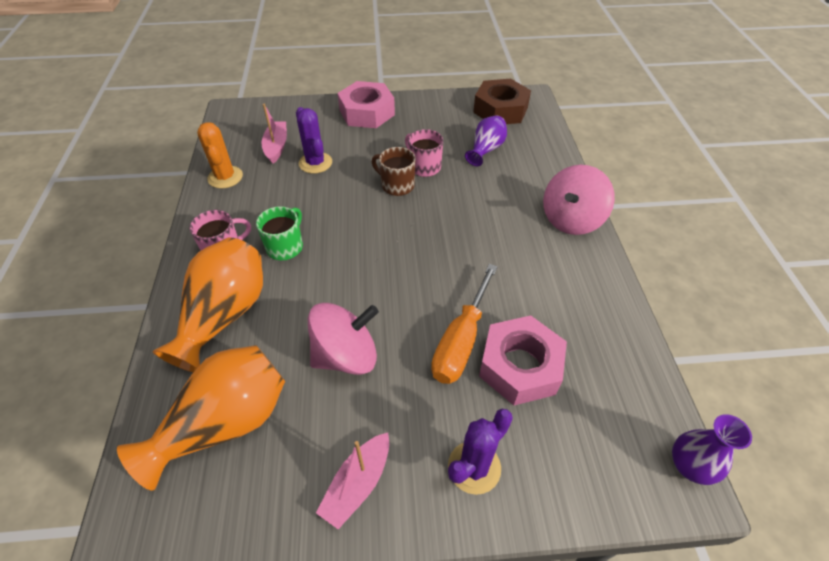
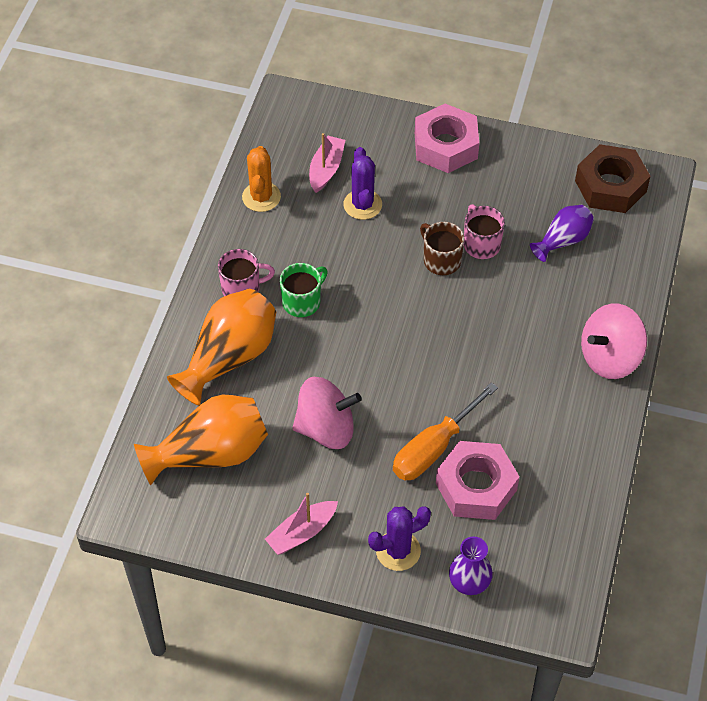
camera: 20 degrees right, 5 degrees up
purple vase [672,414,752,485] -> purple vase moved to [449,536,493,595]

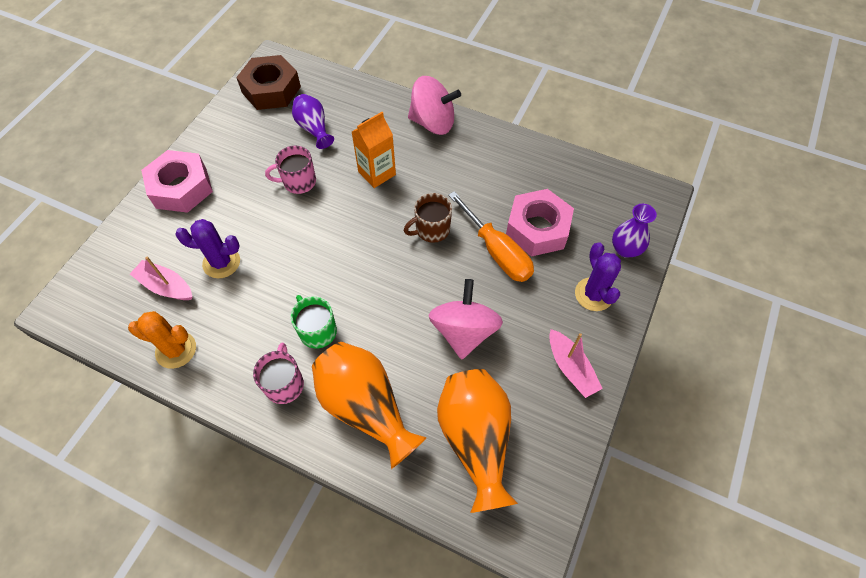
camera: 80 degrees left, 5 degrees up
brown mug [420,222,464,275] -> brown mug moved to [404,193,452,243]
pink spinning top [581,304,647,379] -> pink spinning top turned 60 degrees counterclockwise [408,76,461,135]
none -> orange carton [352,112,396,188]

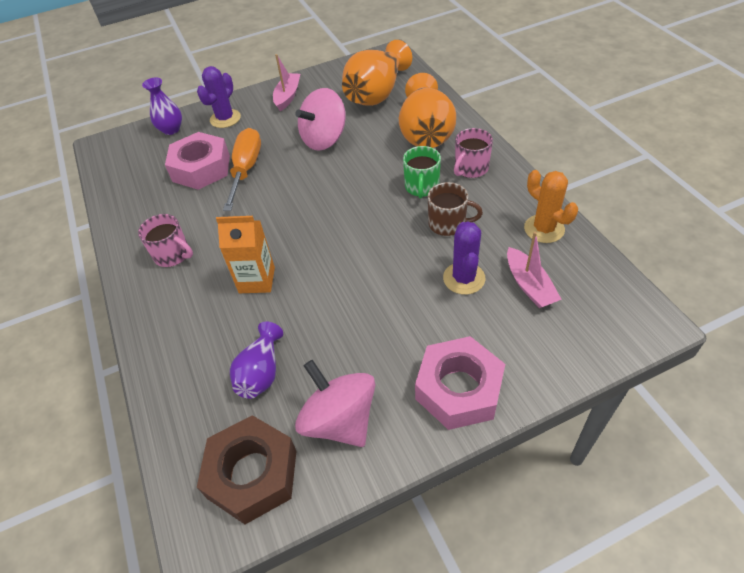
camera: 135 degrees left, 10 degrees down
purple cactus [175,219,240,278] -> purple cactus turned 45 degrees clockwise [443,221,485,295]
pink mug [265,145,316,194] -> pink mug moved to [138,214,193,267]
brown mug [404,193,452,243] -> brown mug moved to [428,182,483,236]
pink spinning top [408,76,461,135] -> pink spinning top moved to [295,360,375,447]

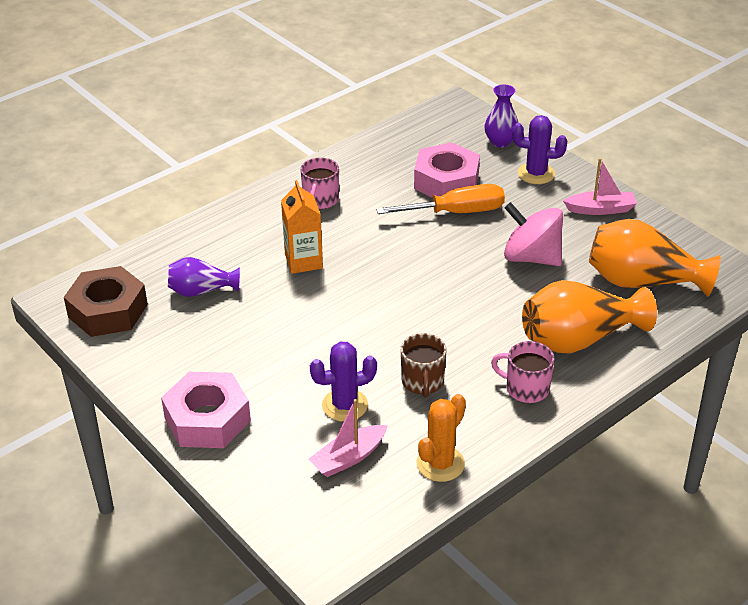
camera: 70 degrees right, 10 degrees down
pink spinning top [295,360,375,447] -> none
green mug [403,146,441,198] -> none

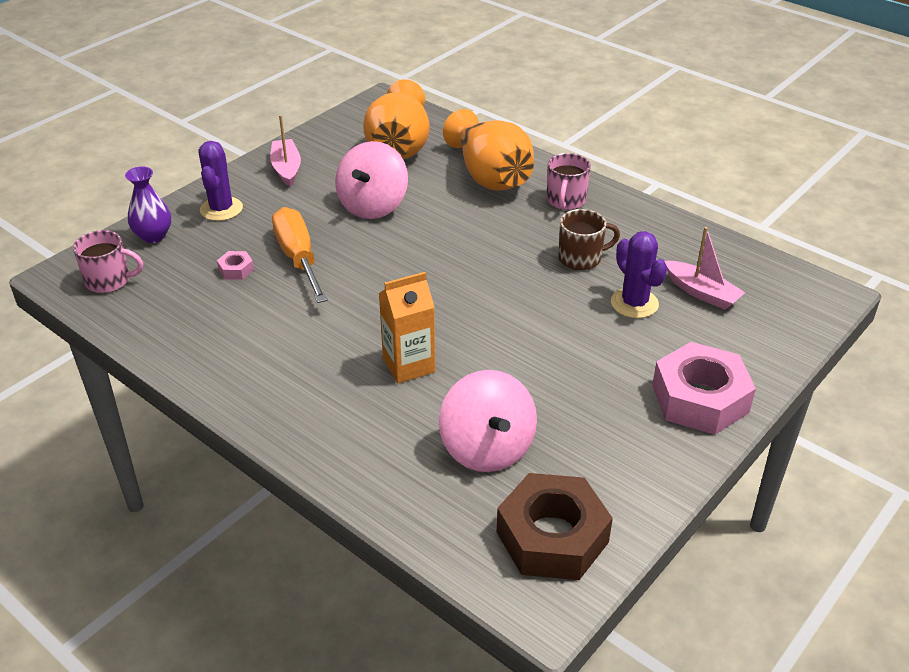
camera: 100 degrees left, 0 degrees up
purple vase [168,257,240,297] -> pink spinning top [439,370,537,472]
pink mug [300,157,339,209] -> pink mug moved to [73,230,143,293]
pink nut [414,142,480,198] -> pink nut [217,251,254,280], size x0.42
orange cactus [416,394,466,482] -> none

